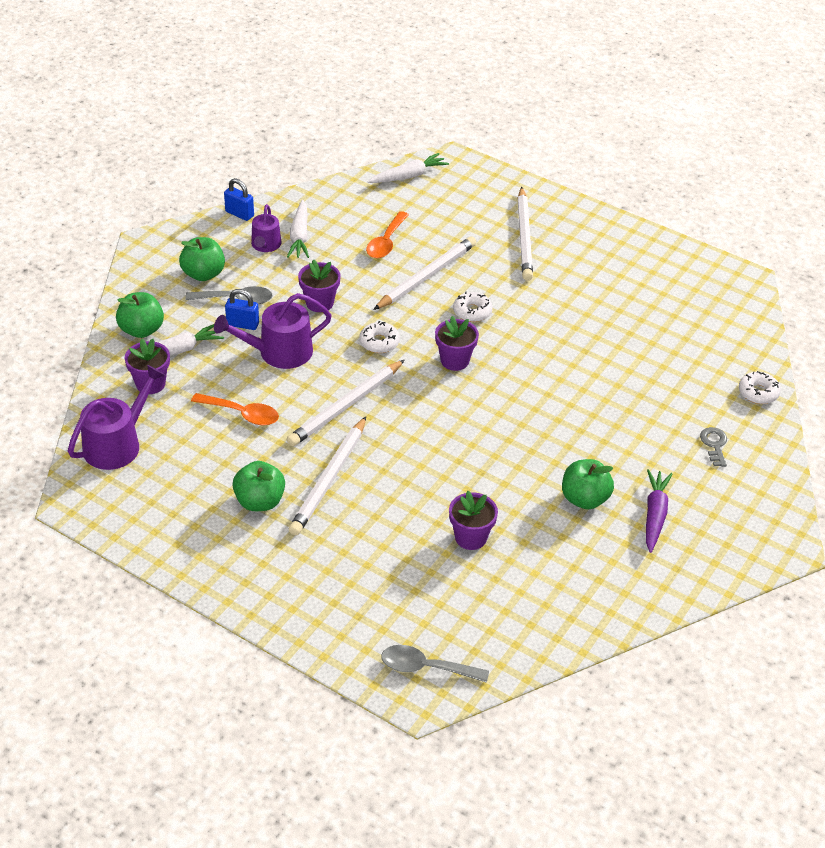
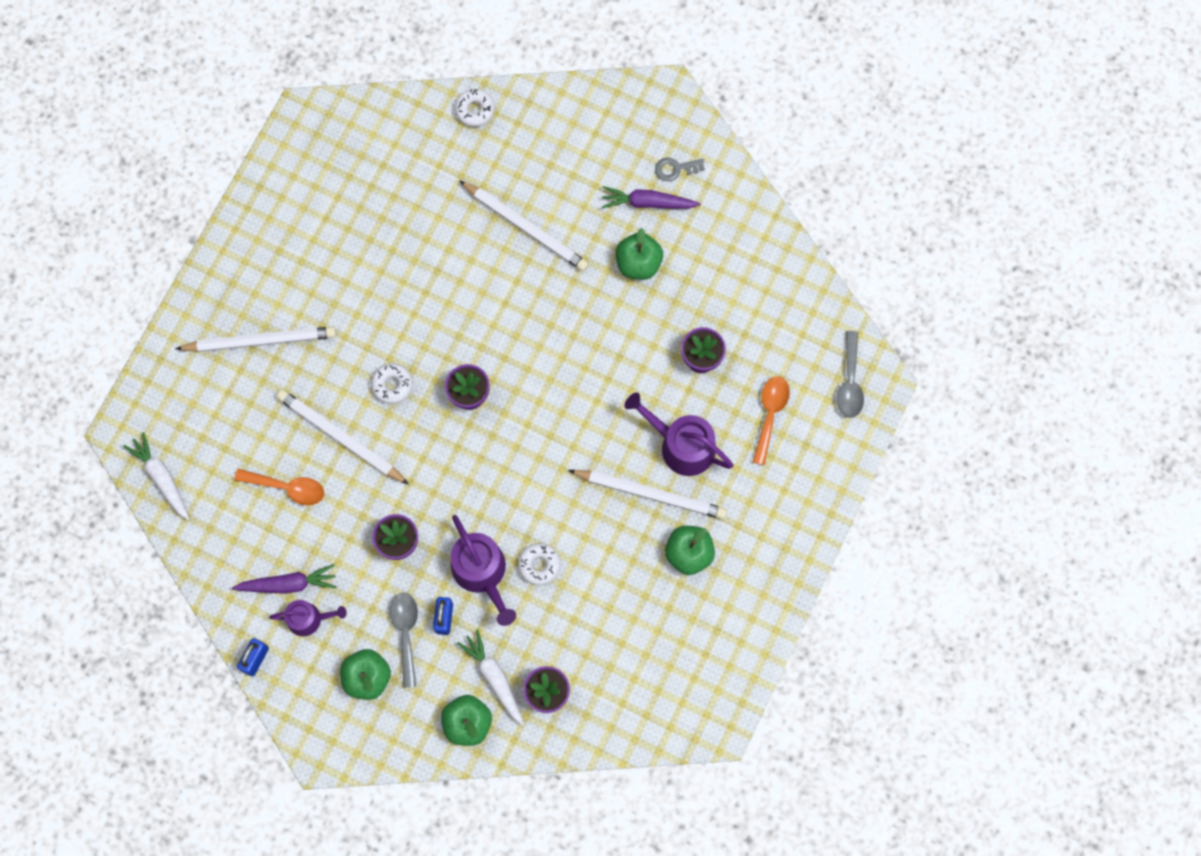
camera: 95 degrees left, 30 degrees up
purple watering can [68,365,165,470] -> purple watering can moved to [624,393,733,476]
orange spoon [191,393,279,425] -> orange spoon moved to [753,376,790,465]
white carrot [287,200,309,258] -> purple carrot [232,564,337,594]
white pencil [287,360,404,446] -> white pencil moved to [459,180,589,272]
white donut [359,321,400,353] -> white donut moved to [518,543,561,586]
grey key [700,427,727,467] -> grey key moved to [655,157,705,181]

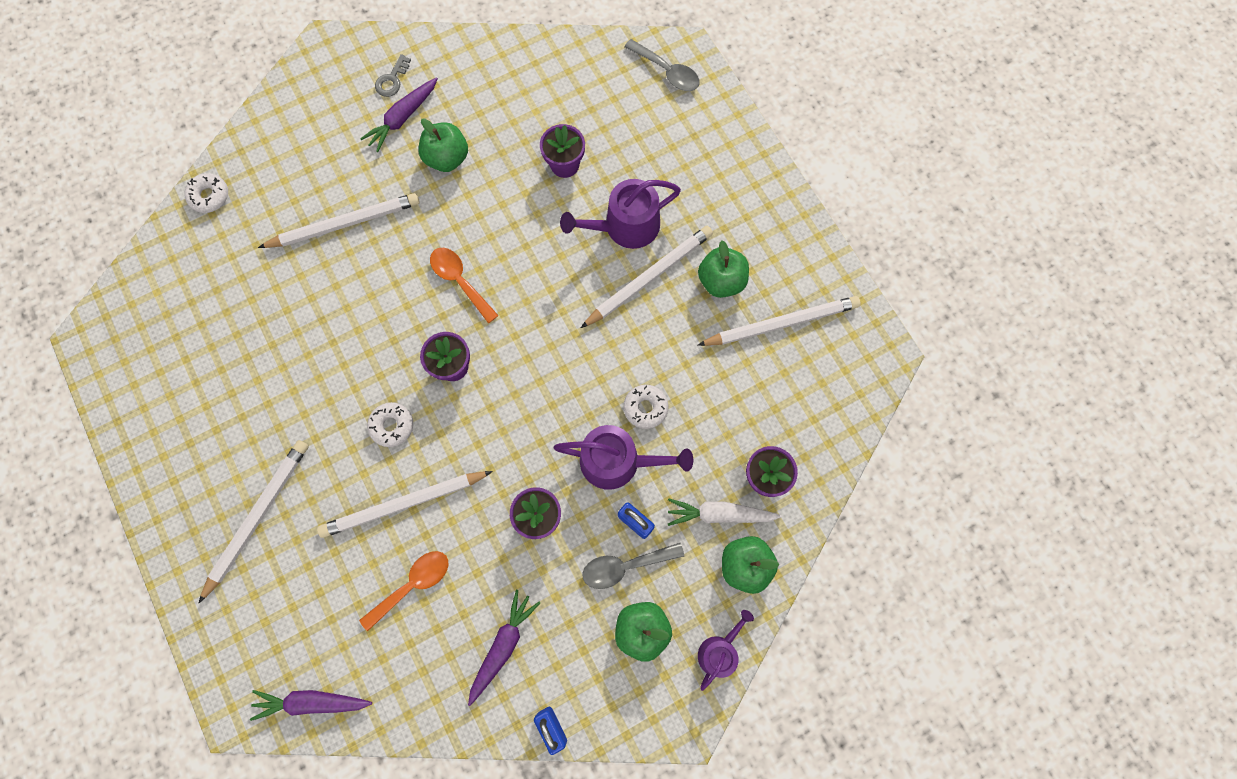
camera: 55 degrees left, 0 degrees up
white carrot [123,432,190,520] -> purple carrot [250,690,372,721]
purple watering can [269,600,347,636] -> purple watering can moved to [698,610,754,691]
grey spoon [389,593,418,688] -> grey spoon turned 45 degrees counterclockwise [582,543,684,589]
orange spoon [753,376,790,465] -> orange spoon moved to [430,248,499,323]
none -> white pencil [698,296,861,346]

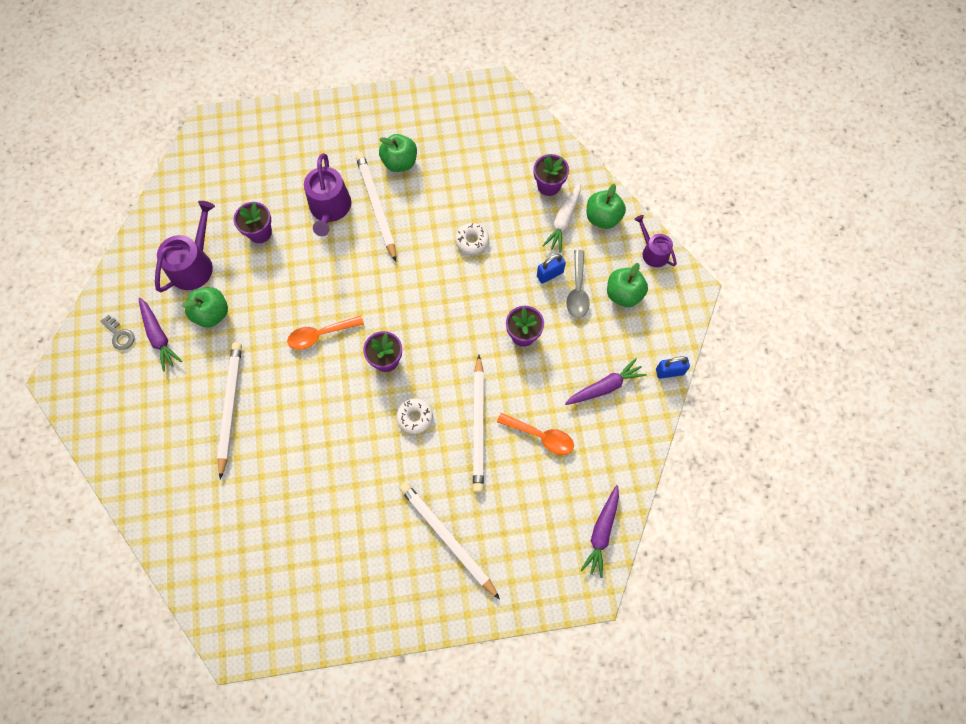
camera: 70 degrees left, 5 degrees down
white donut [184,173,228,213] -> none
orange spoon [359,551,448,631] -> orange spoon turned 135 degrees clockwise [497,413,574,455]
purple carrot [468,590,540,706] -> purple carrot turned 105 degrees clockwise [565,358,647,405]
purple watering can [554,425,693,490] -> purple watering can moved to [155,201,215,292]
grey spoon [624,39,700,91] -> none
white pencil [698,296,861,346] -> none

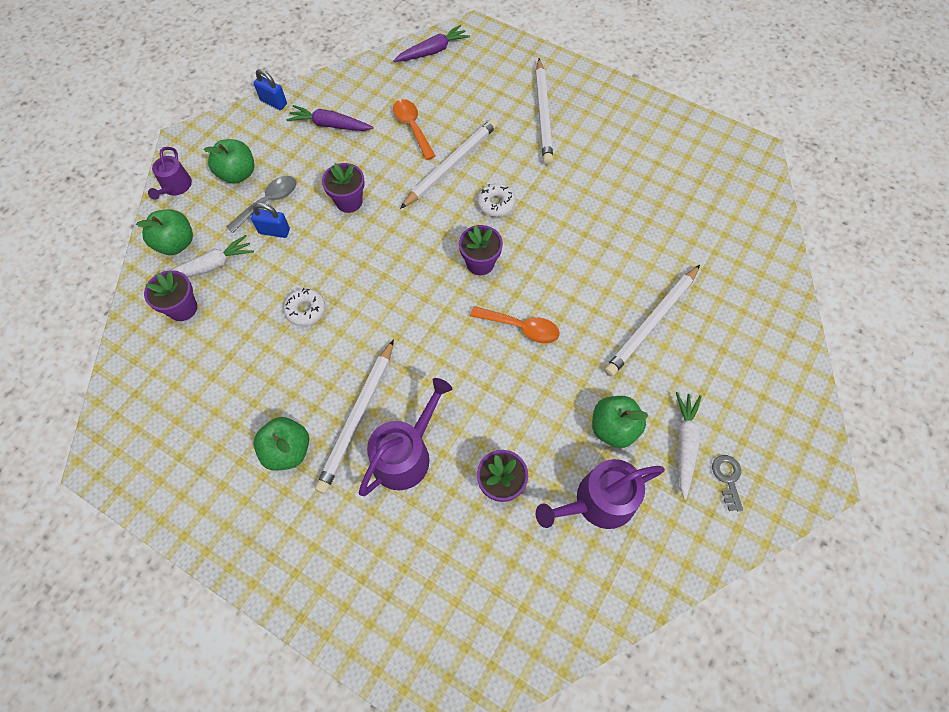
camera: 140 degrees left, 5 degrees down
purple carrot [138,298,182,371] -> white carrot [676,392,702,500]

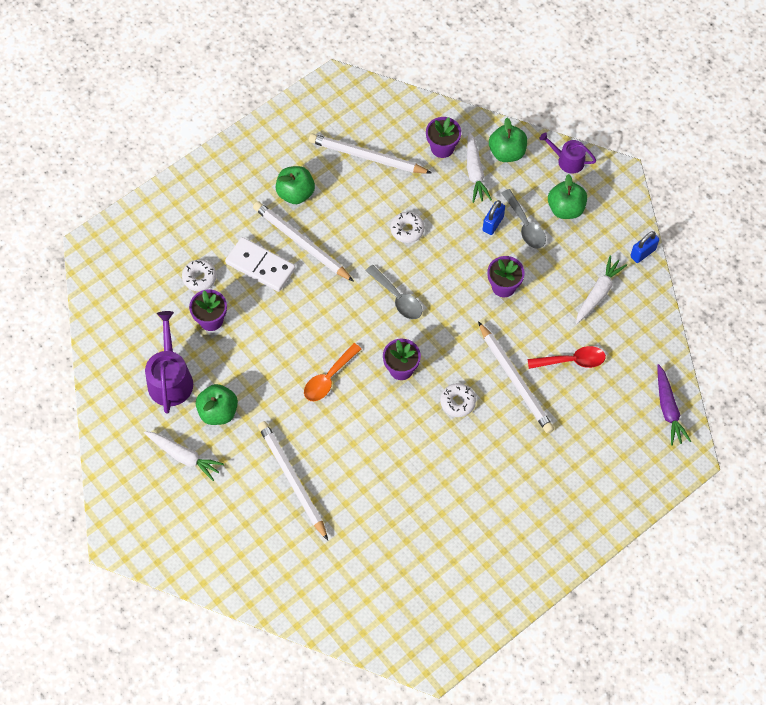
camera: 110 degrees right, 0 degrees up
purple carrot [287,105,373,131] -> white carrot [576,255,627,324]
purple watering can [359,378,452,496] -> white domino [225,237,296,292]
orange spoon [393,99,436,160] -> red spoon [527,346,606,369]
white pencil [536,58,553,165] -> white pencil moved to [309,134,432,174]
grey key [712,455,743,511] -> none
none -> white donut [182,259,217,291]
none -> grey spoon [366,265,422,319]

